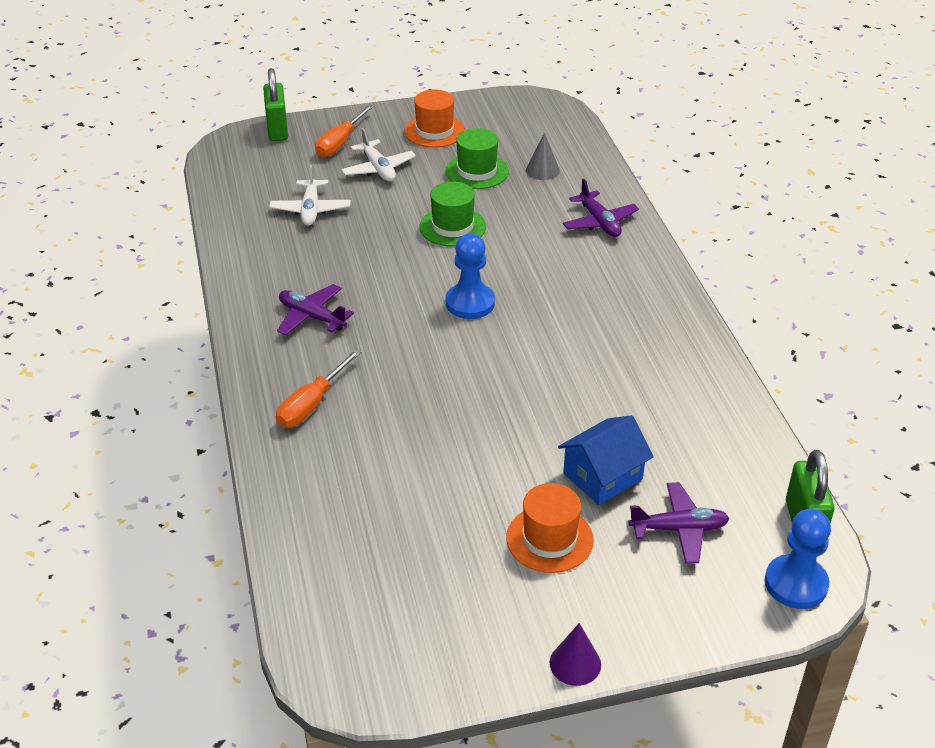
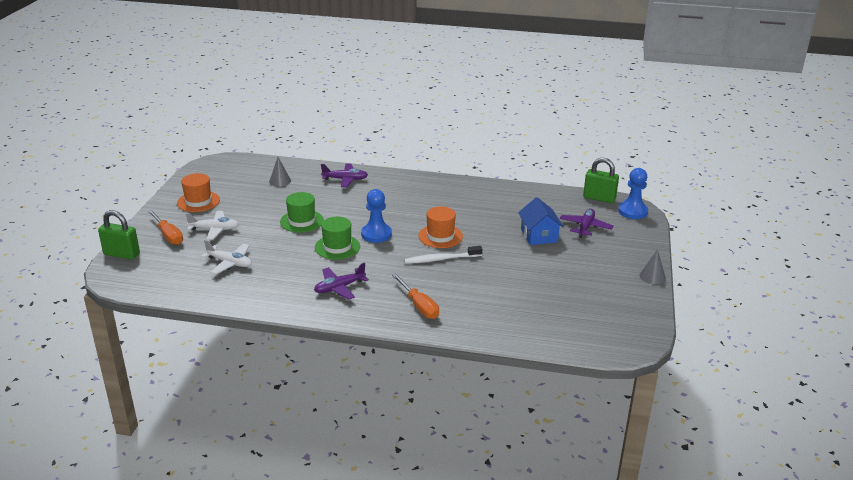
camera: 65 degrees left, 10 degrees down
green hat [446,128,509,189] -> green hat moved to [315,217,360,260]
orange hat [506,483,594,573] -> orange hat moved to [418,206,463,248]
purple cone [550,623,601,686] -> grey cone [640,249,666,284]
none -> white toothbrush [404,246,482,264]

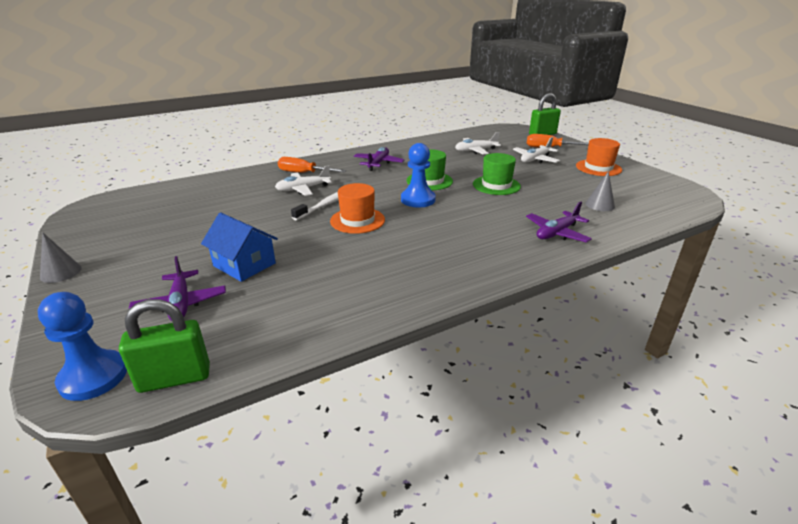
camera: 140 degrees right, 0 degrees up
none -> white plane [275,166,332,196]

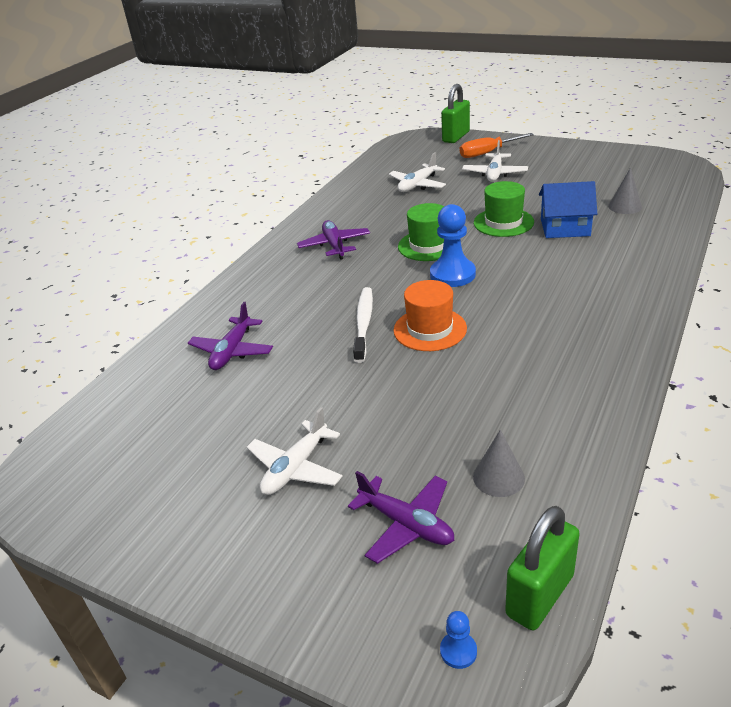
camera: 30 degrees left, 5 degrees up
blue pawn [38,292,127,401] -> blue pawn [440,611,477,669], size x0.46
grey cone [40,232,82,283] -> grey cone moved to [473,430,525,497]
blue house [201,212,278,282] -> blue house moved to [539,181,597,238]
white plane [275,166,332,196] -> white plane moved to [247,407,343,495]
orange screwdriver [278,157,346,173] -> none
purple plane [526,202,592,243] -> purple plane moved to [188,302,273,370]
orange hat [576,138,622,176] -> none

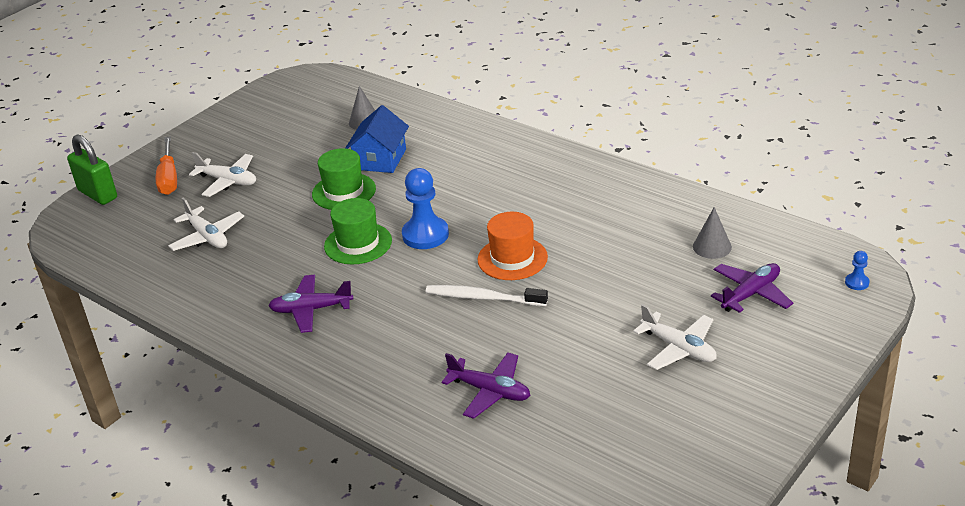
camera: 80 degrees left, 0 degrees up
green padlock [505,506,580,630] -> none

